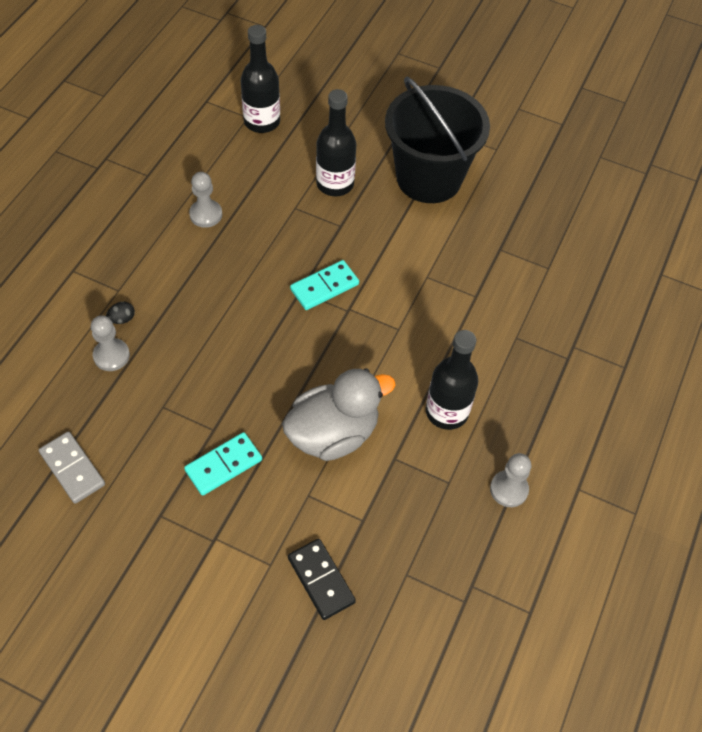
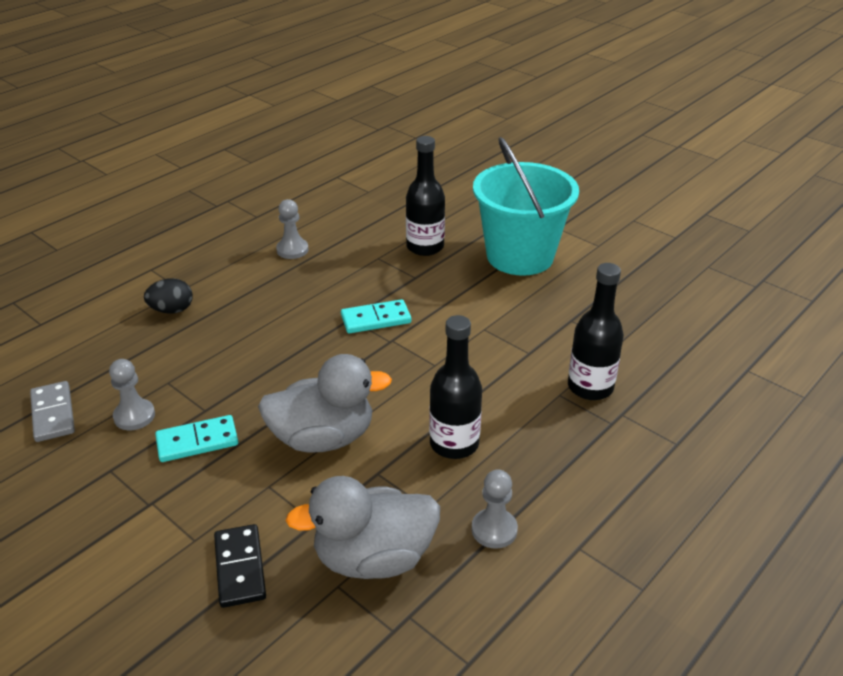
camera: 20 degrees right, 20 degrees down
grey pawn [91,315,130,371] -> grey pawn moved to [109,359,155,430]
black egg [106,302,135,324] -> black egg [144,278,193,314], size x1.63
black bottle [241,25,280,133] -> black bottle moved to [568,263,624,400]
black bucket [385,76,490,203] -> turquoise bucket [473,137,579,276]
none -> grey duck [286,476,440,579]

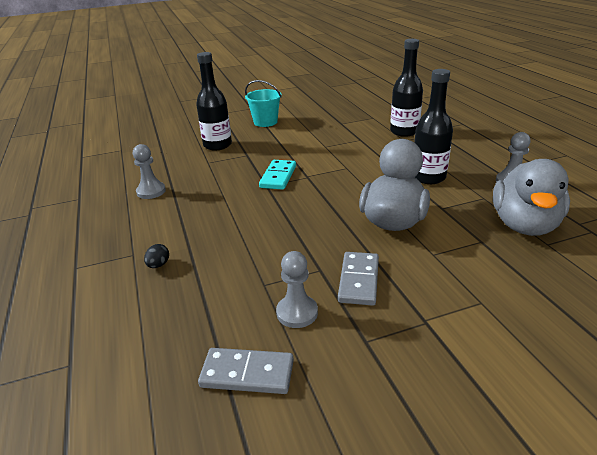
camera: 60 degrees left, 5 degrees down
black egg [144,278,193,314] -> black egg [144,244,169,268], size x0.61
turquoise domino [155,415,238,462] -> grey domino [338,252,379,306]
black domino [214,524,266,608] -> none
turquoise bucket [473,137,579,276] -> turquoise bucket [245,80,282,127], size x0.52

